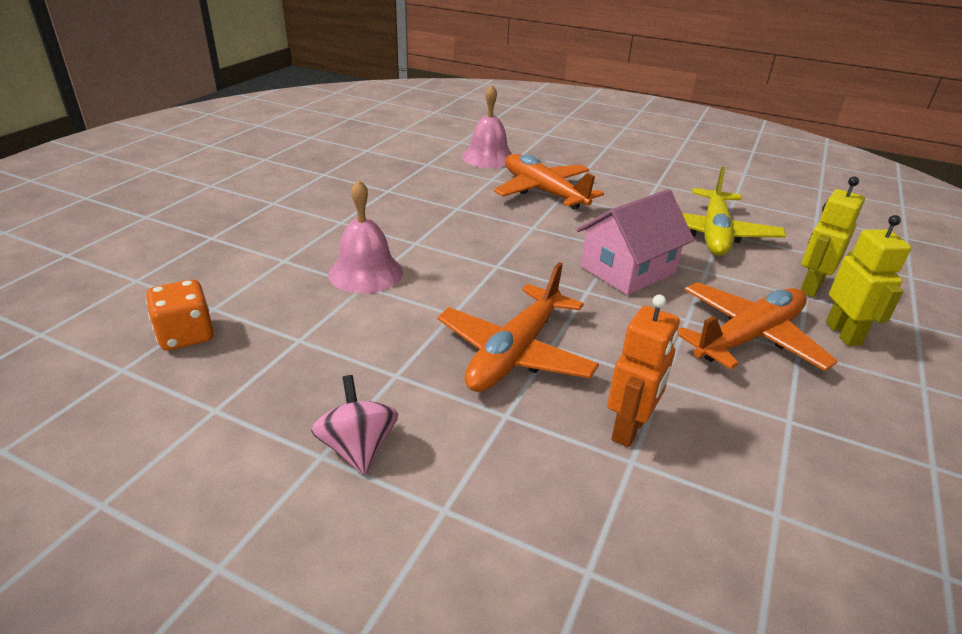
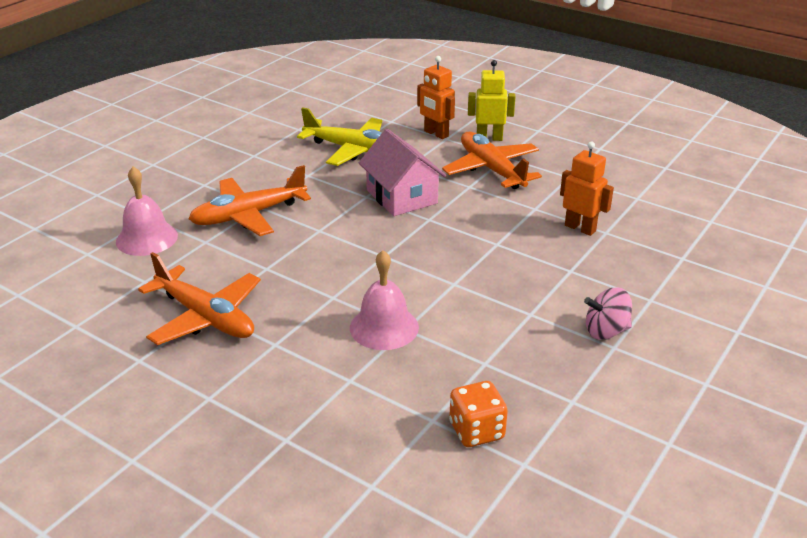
camera: 80 degrees left, 0 degrees up
orange plane [437,262,599,392] -> orange plane moved to [138,252,261,345]
yellow robot [800,177,865,298] -> orange robot [417,56,455,139]

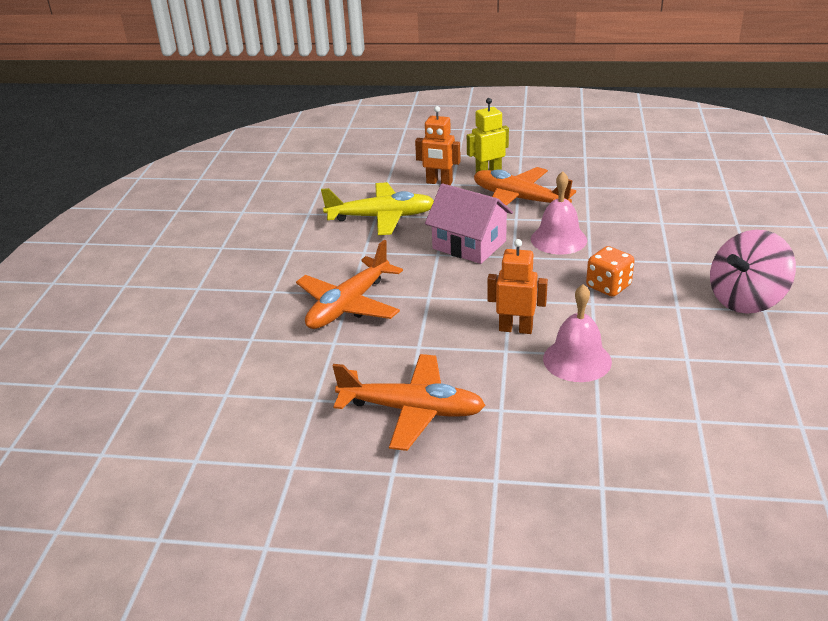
camera: 25 degrees left, 0 degrees up
pink bell [116,167,178,256] -> pink bell moved to [531,171,587,254]
orange dice [449,381,508,447] -> orange dice moved to [586,246,634,297]
orange robot [560,142,614,236] -> orange robot moved to [487,239,548,334]
pink spinning top [584,287,632,340] -> pink spinning top [710,230,796,314], size x1.66

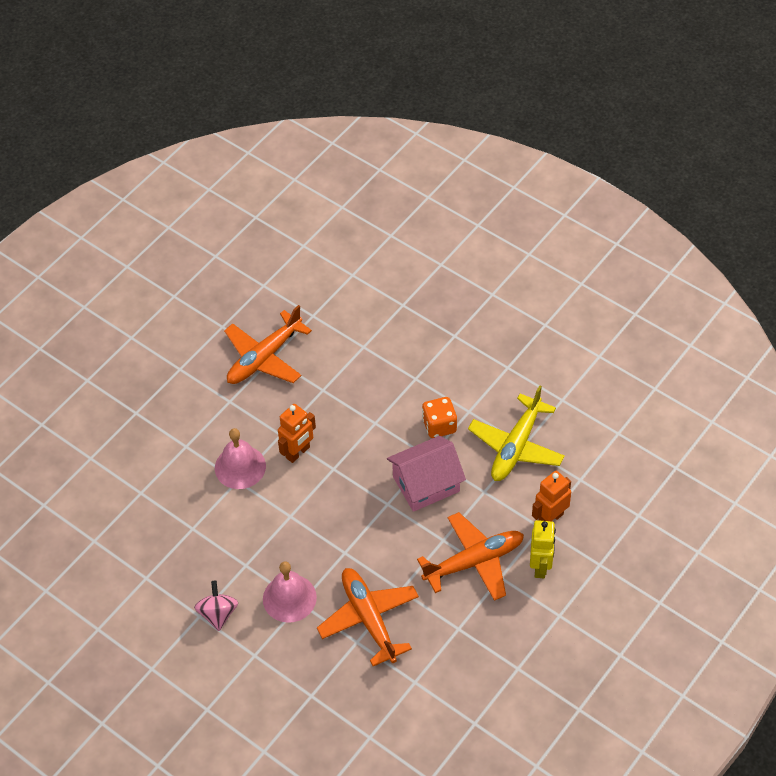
camera: 120 degrees right, 20 degrees up
orange plane [296,240,403,329] -> orange plane moved to [317,568,419,666]
pink bell [531,171,587,254] -> pink bell moved to [263,562,317,623]
orange dice [586,246,634,297] -> orange dice moved to [422,397,457,438]
pink spinning top [710,230,796,314] -> pink spinning top [194,581,238,631], size x0.60

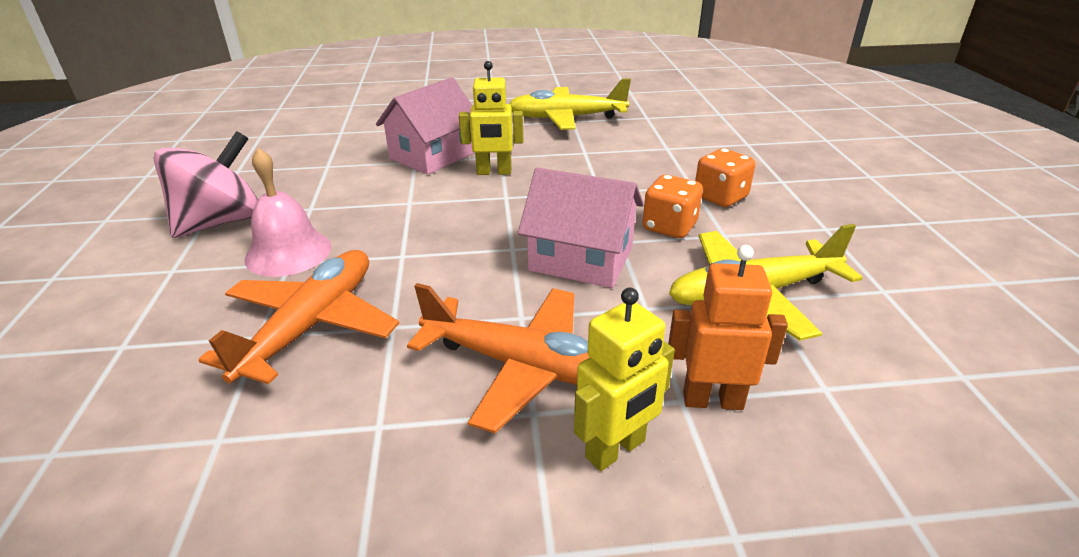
camera: 45 degrees right, 20 degrees down
pink spinning top [194,581,238,631] -> pink spinning top [153,131,258,238], size x1.66
pink bell [215,428,266,489] -> pink house [376,78,475,175]
orange plane [224,305,312,384] -> yellow plane [509,78,631,130]
orange robot [278,404,316,463] -> yellow robot [459,61,523,175]
none -> orange dice [695,148,755,207]

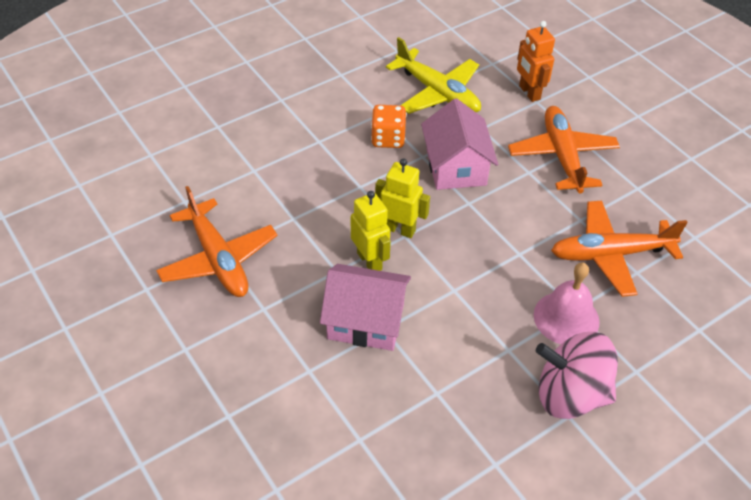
camera: 120 degrees left, 15 degrees up
yellow plane [509,78,631,130] -> orange plane [156,186,277,297]
yellow robot [574,288,675,471] -> yellow robot moved to [375,158,430,238]
orange dice [695,148,755,207] -> none

